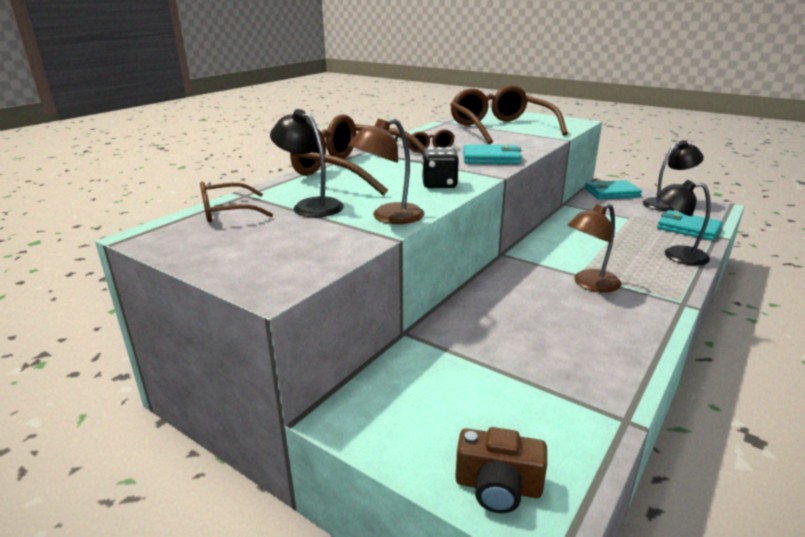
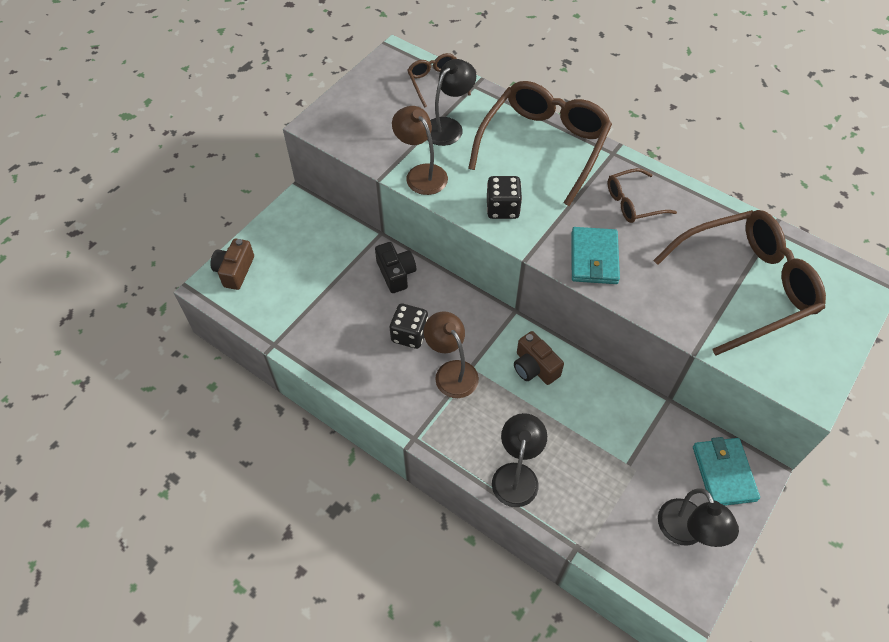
camera: 90 degrees right, 30 degrees up
turquoise wallet [657,210,723,241] -> none
none -> black camera [375,242,416,293]
none -> black dice [390,304,428,349]
none -> brown camera [514,331,564,385]

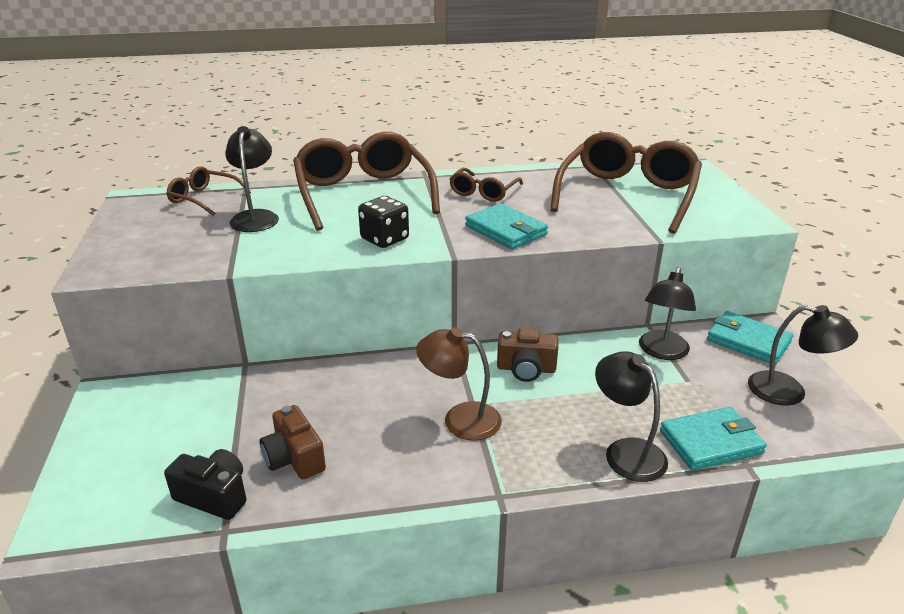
camera: 45 degrees left, 25 degrees down
brown camera [210,238,254,290] -> brown camera moved to [260,405,326,479]
black camera [375,242,416,293] -> black camera moved to [164,449,247,520]
black dice [390,304,428,349] -> none
brown lamp [392,106,448,195] -> none
none -> black lamp [639,267,696,360]
none -> turquoise wallet [660,407,767,471]

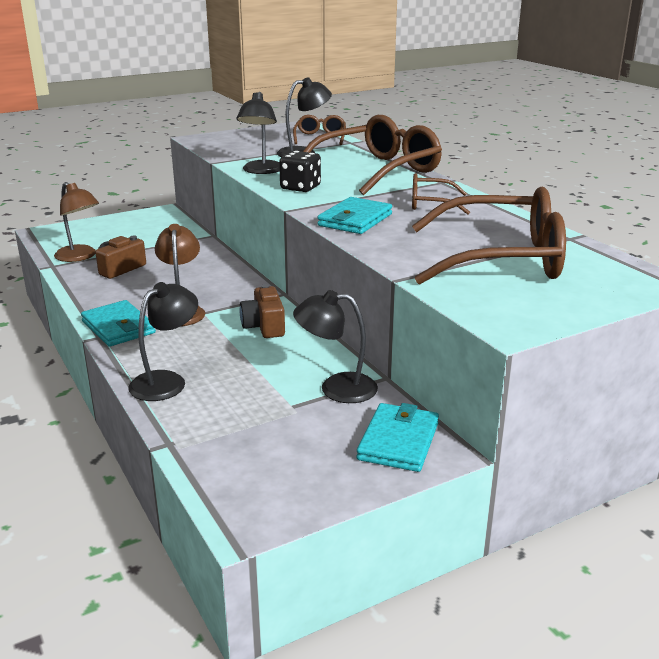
camera: 70 degrees right, 5 degrees down
black camera [164,449,247,520] -> brown lamp [54,182,99,262]
turquoise wallet [660,407,767,471] -> turquoise wallet moved to [81,300,156,347]
black lamp [748,305,858,406] -> black lamp moved to [236,92,280,174]

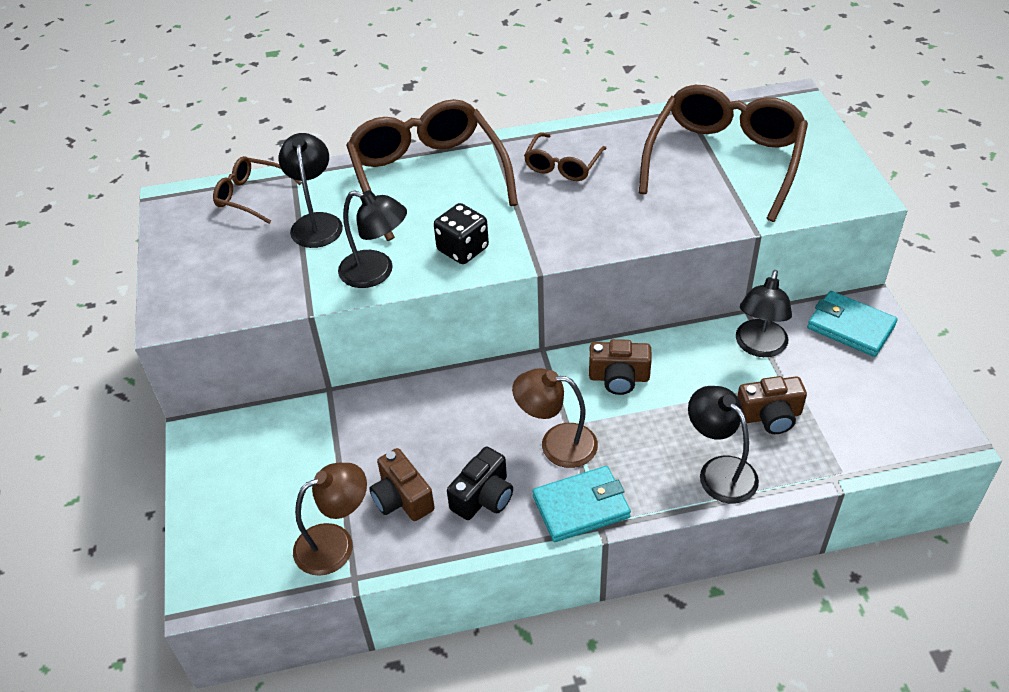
camera: 70 degrees left, 20 degrees up
turquoise wallet [317,197,392,234] -> none
none -> black camera [447,447,513,520]
none -> brown camera [737,376,807,434]

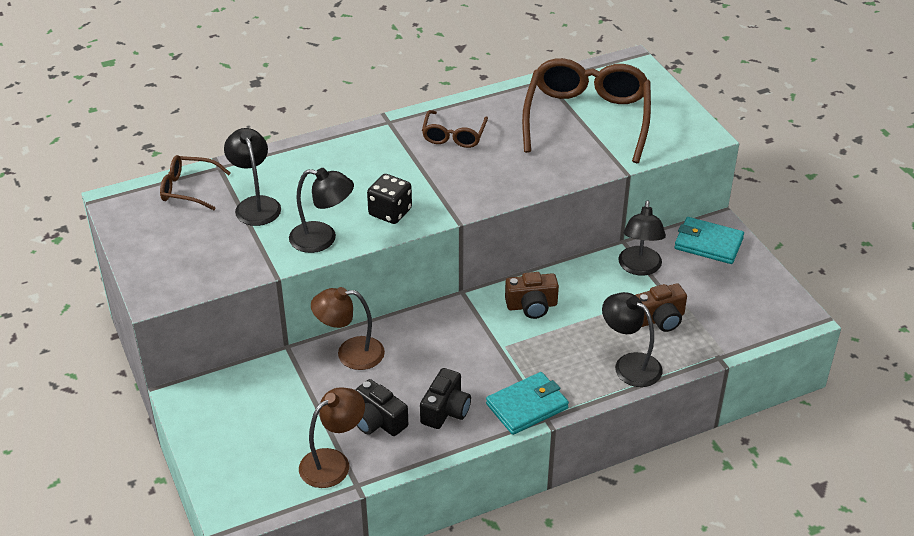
camera: 15 degrees left, 5 degrees down
brown glasses [346,99,518,241] -> none
brown camera [369,448,435,521] -> black camera [356,379,408,436]
brown lamp [512,368,598,468] -> brown lamp moved to [311,287,385,370]

